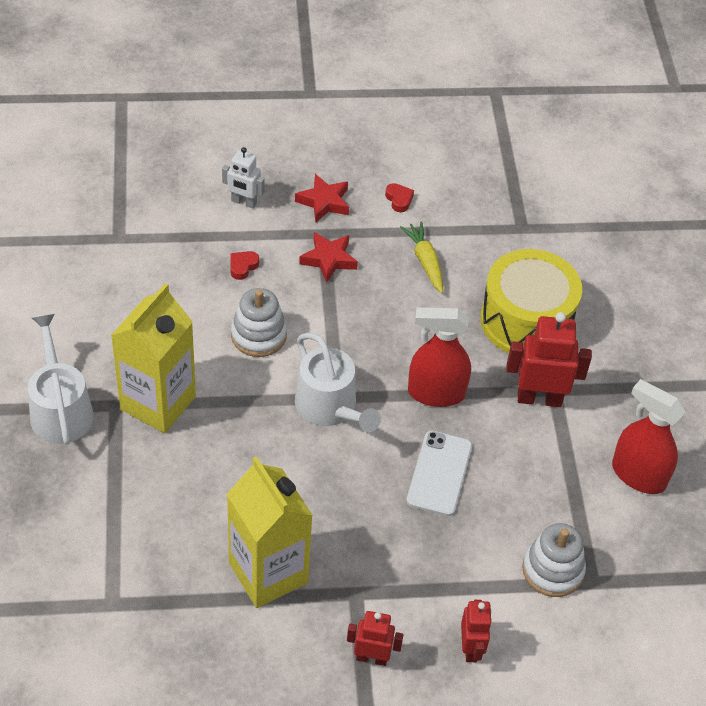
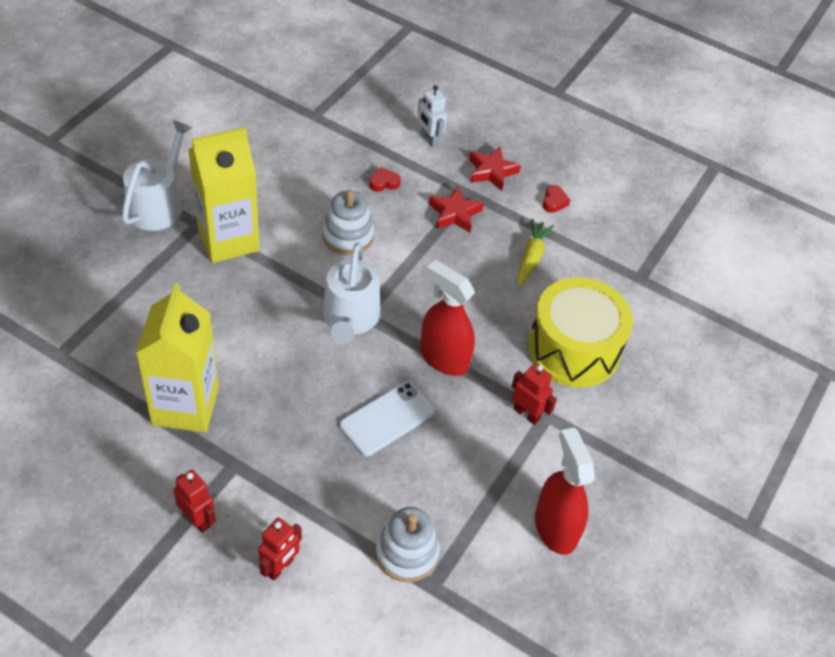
camera: 35 degrees right, 0 degrees up
red robot [506,312,592,407] -> red robot [511,364,557,425], size x0.61

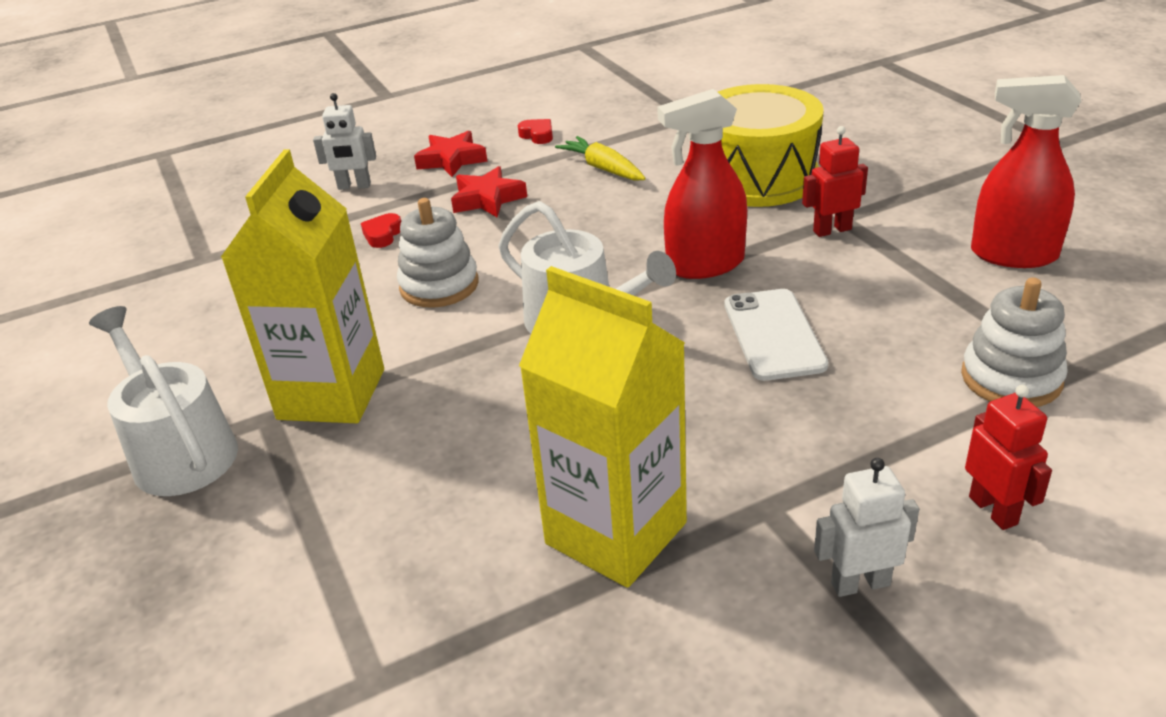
camera: 50 degrees left, 15 degrees down
red robot [174,470,216,533] -> white robot [814,458,919,597]

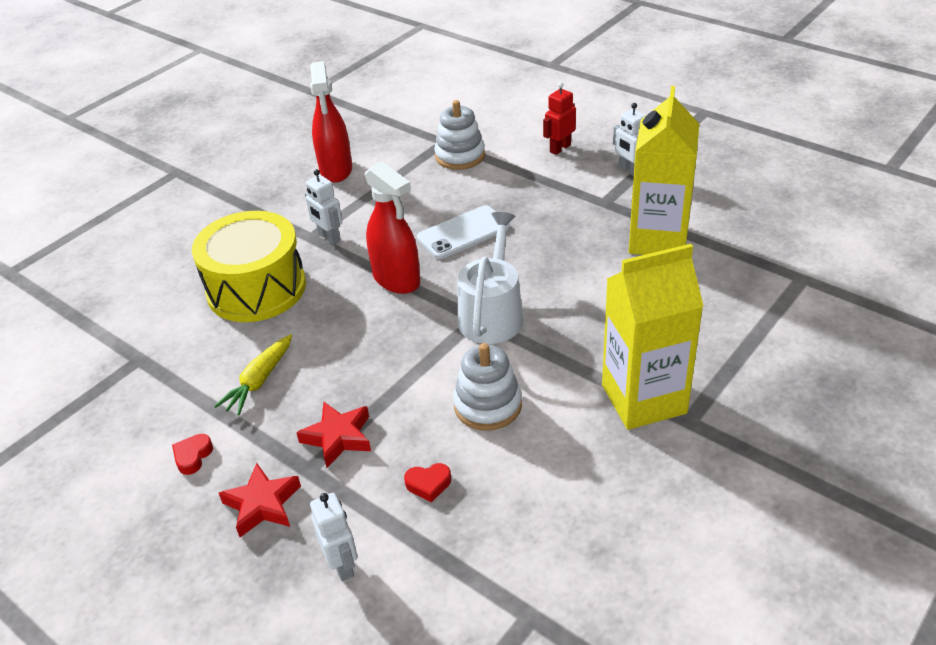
camera: 115 degrees left, 5 degrees up
white watering can [89,306,238,496] -> none
red robot [802,126,868,237] -> white robot [305,169,343,245]

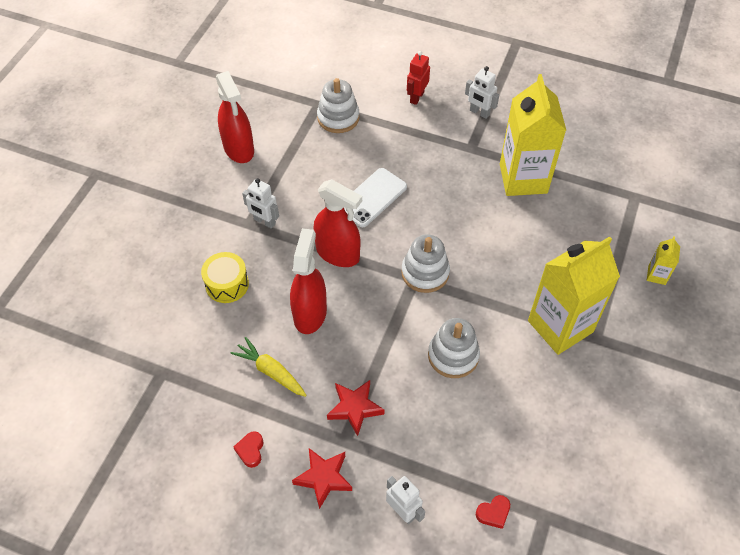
camera: 20 degrees left, 15 degrees up
yellow drum [192,211,306,322] -> yellow drum [201,252,249,303], size x0.53
yellow carrot [214,334,292,415] -> yellow carrot turned 120 degrees clockwise [231,337,307,397]
red heart [404,463,451,502] -> red heart moved to [476,495,510,529]
white watering can [457,212,524,344] -> white stacking toy [401,235,450,293]
none -> red spray bottle [290,228,327,334]
none -> yellow carton [647,236,680,285]

